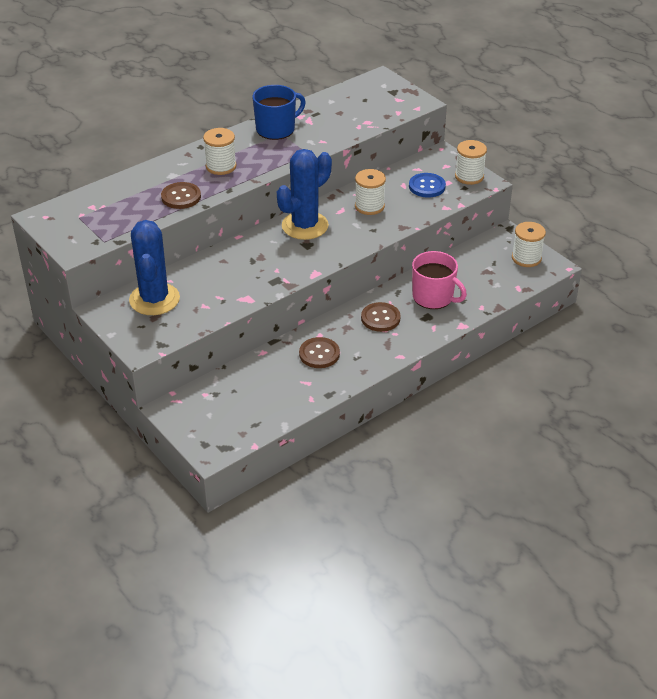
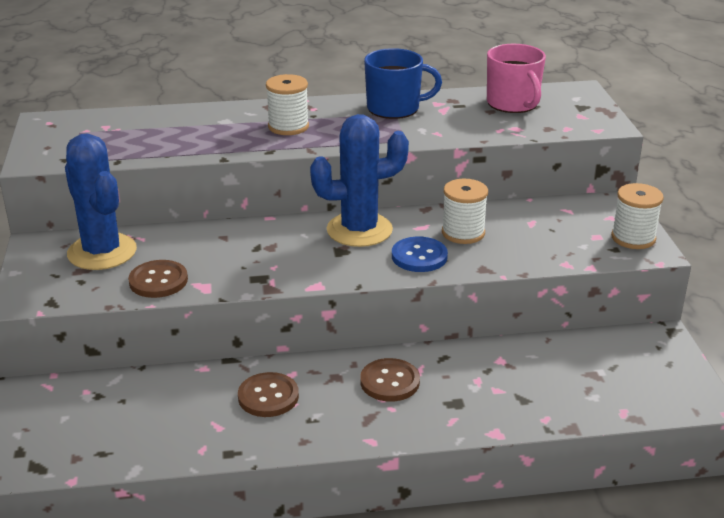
camera: 30 degrees right, 10 degrees down
blue cactus [129,220,180,315] -> blue cactus turned 60 degrees counterclockwise [65,133,137,270]
brown button [161,182,201,209] -> brown button moved to [128,260,188,298]
blue button [409,173,446,198] -> blue button moved to [392,237,448,272]
pink mug [412,251,467,309] -> pink mug moved to [487,44,546,113]
white spool [512,222,546,267] -> none

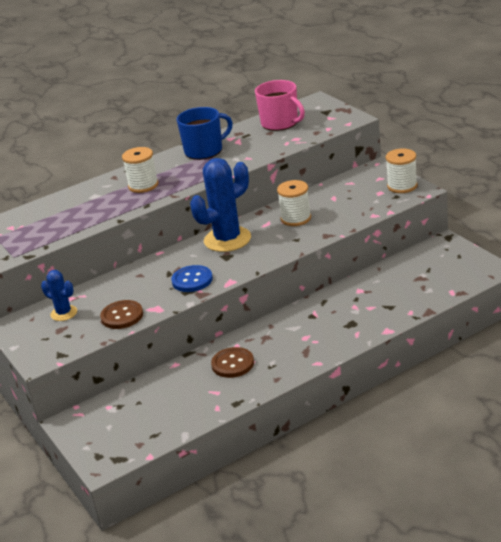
camera: 20 degrees left, 0 degrees up
blue cactus [65,133,137,270] -> blue cactus [41,270,77,321], size x0.53
brown button [360,358,420,402] -> none
blue button [392,237,448,272] -> blue button moved to [171,265,213,292]

